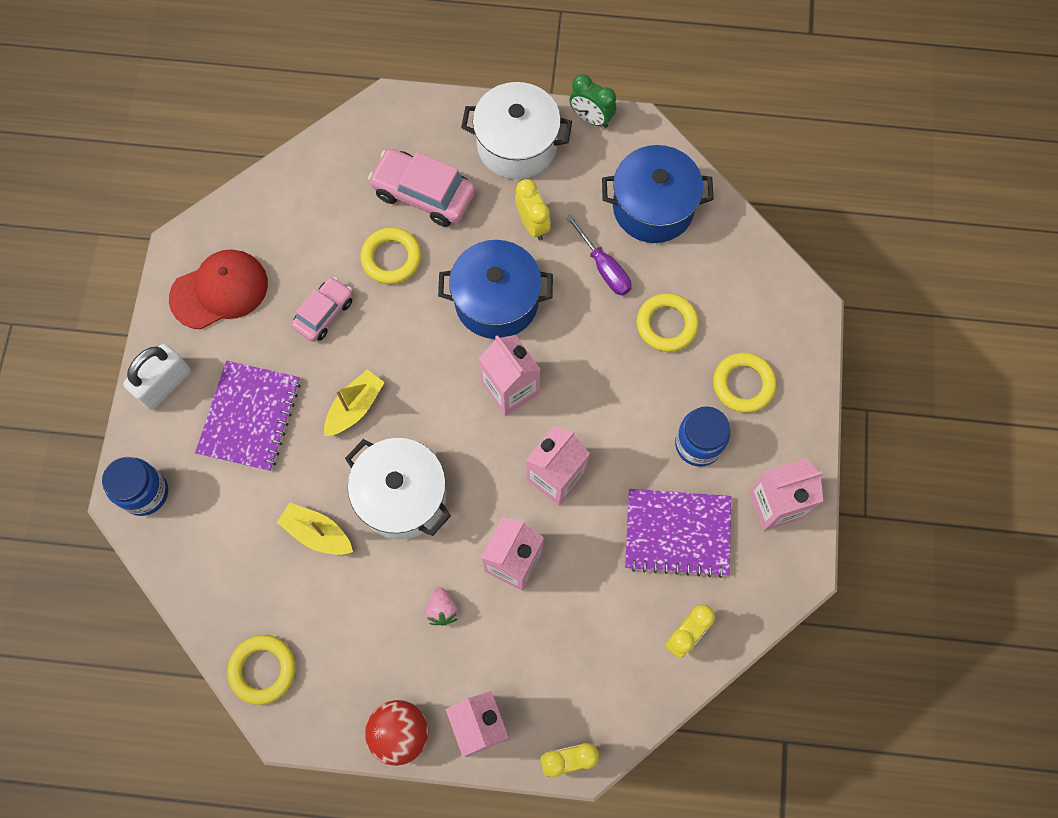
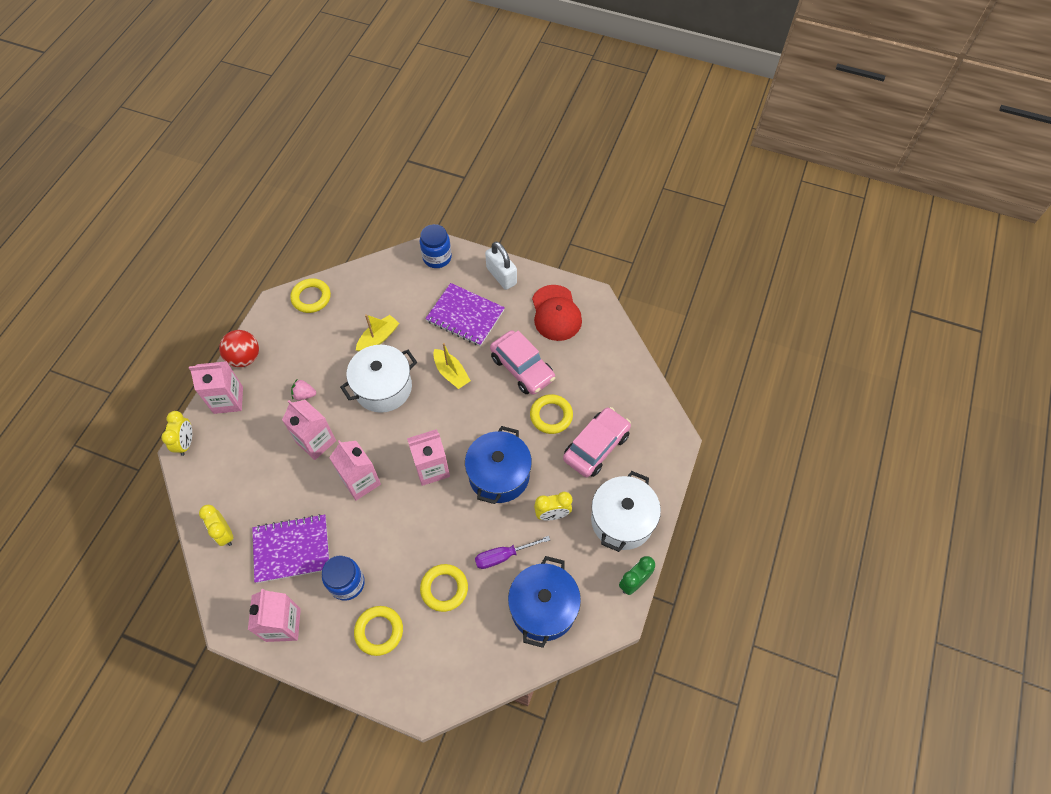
camera: 105 degrees right, 10 degrees down
pink car [291,277,353,342] -> pink car [490,330,555,395], size x1.57
purple notebook [625,489,731,578] -> purple notebook turned 60 degrees clockwise [252,514,329,583]

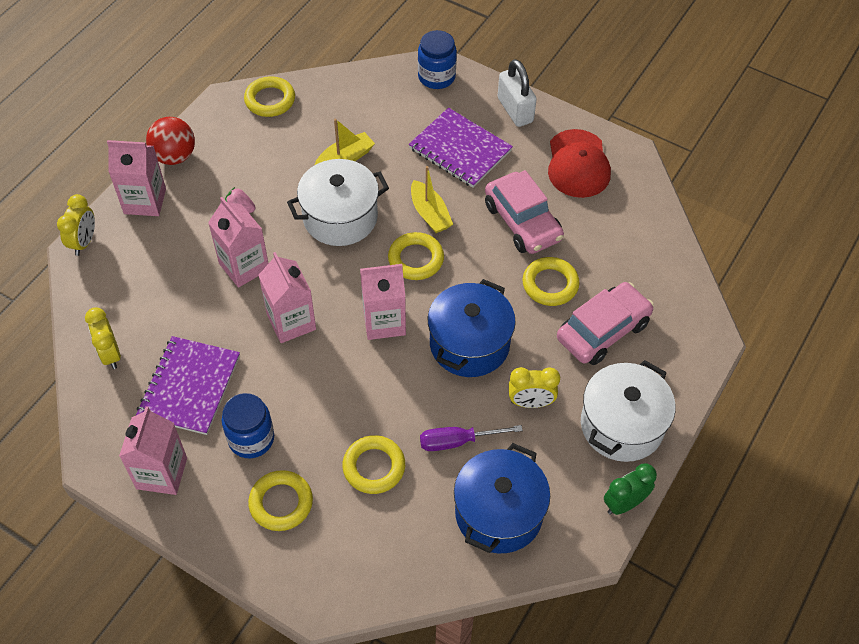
camera: 10 degrees right, 5 degrees down
purple notebook [252,514,329,583] -> purple notebook turned 75 degrees counterclockwise [136,336,240,435]
none -> yellow ring [388,232,444,280]

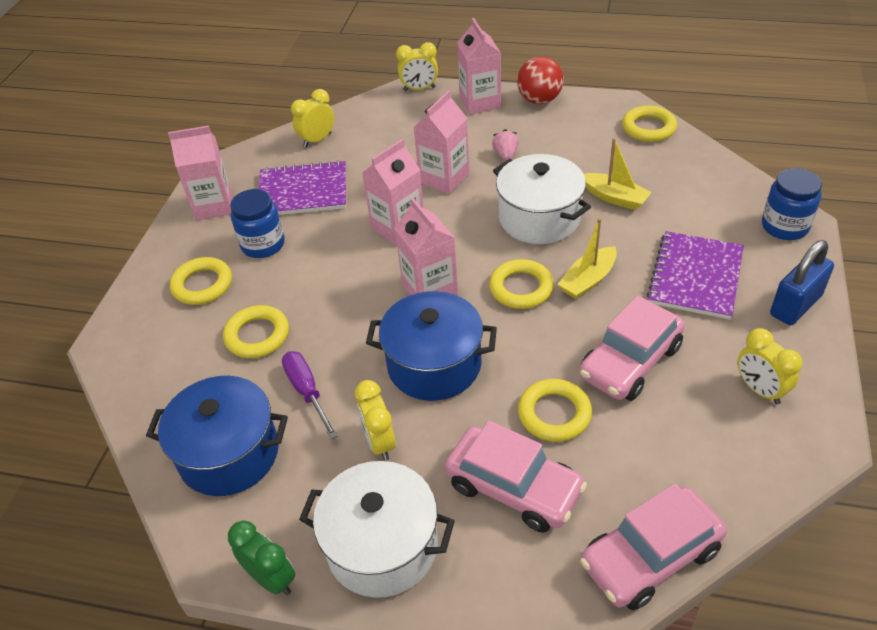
camera: 75 degrees right, 10 degrees down
white padlock [498,59,537,127] -> blue padlock [770,240,834,325]
red cap [548,129,611,198] -> yellow clock [738,328,803,405]
none -> pink car [580,484,727,610]

